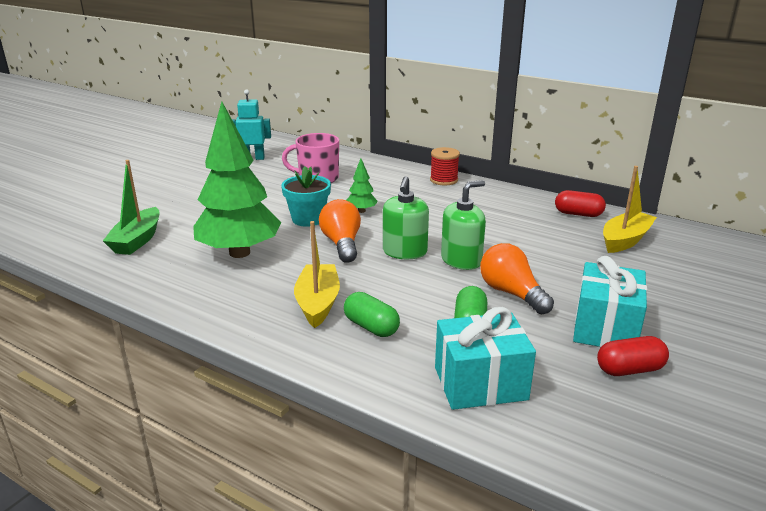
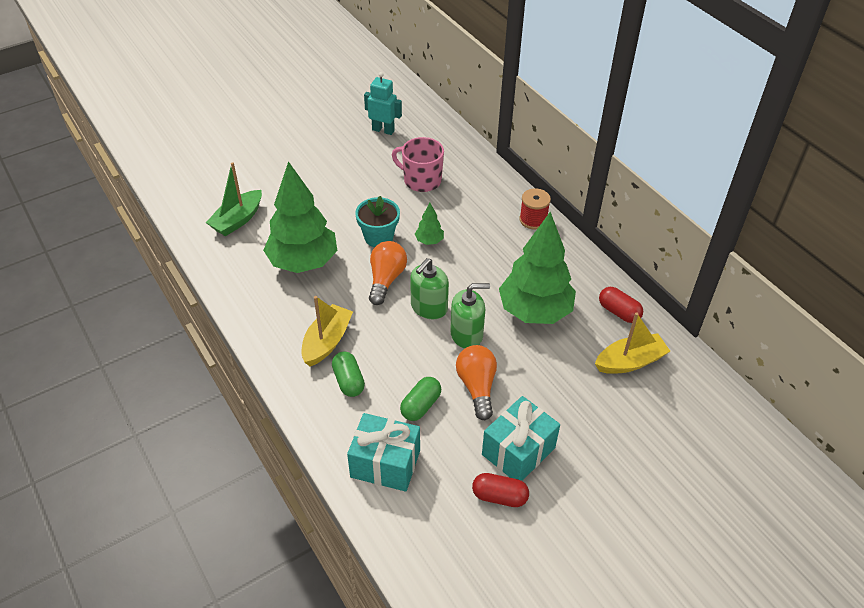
camera: 25 degrees right, 20 degrees up
none -> green tree [499,212,576,324]

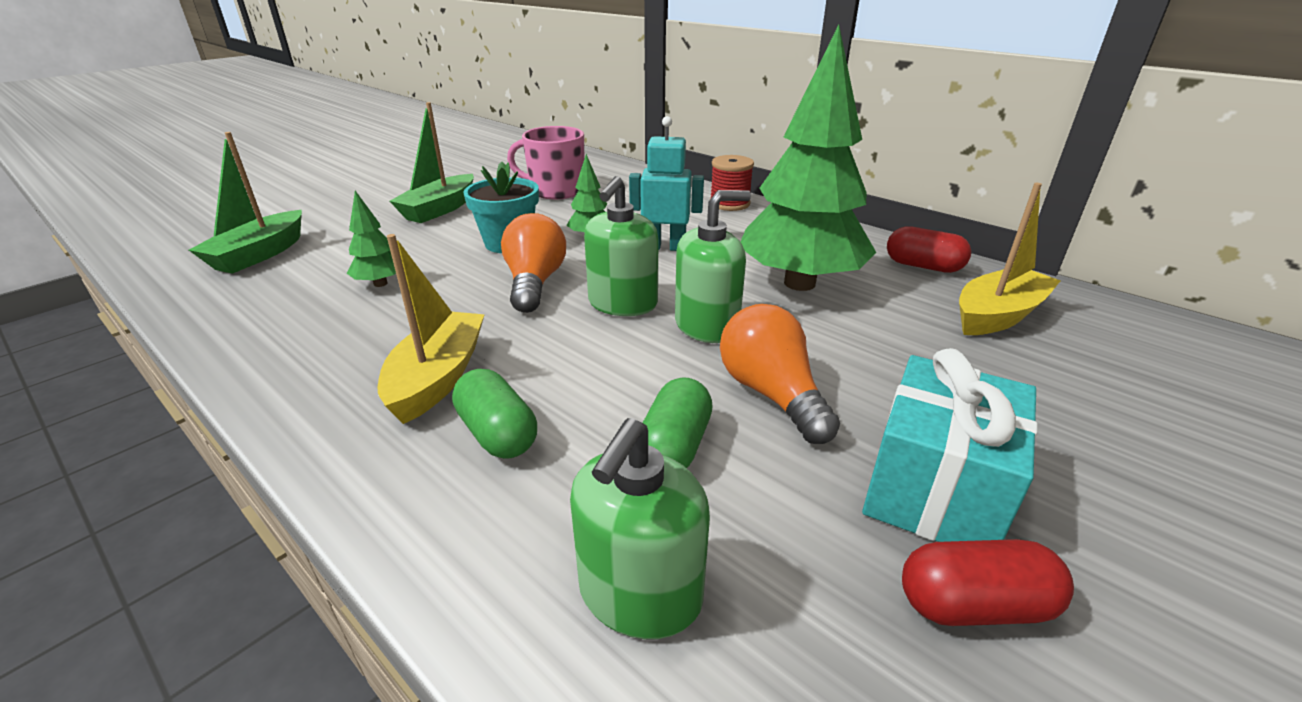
camera: 15 degrees left, 15 degrees down
green tree [263,161,337,273] -> green tree [347,191,396,287], size x0.42
turquoise gift [347,413,420,492] -> green soap dispenser [570,418,710,639]
turquoise robot [364,72,402,135] -> turquoise robot moved to [629,116,704,251]
none -> green boat [390,102,474,223]

